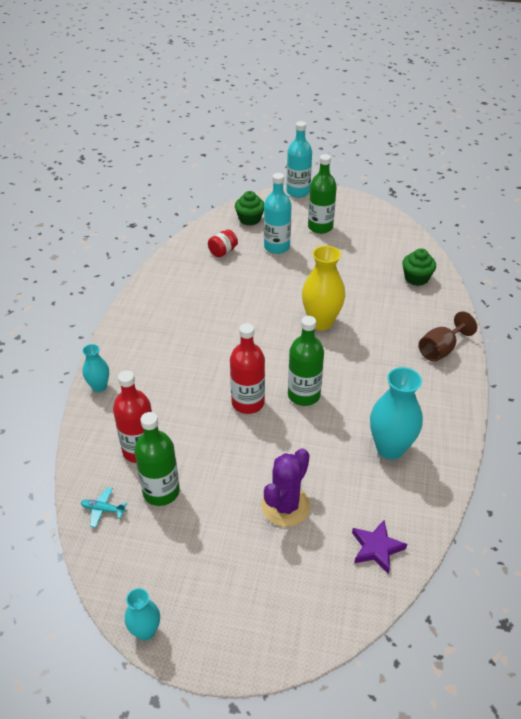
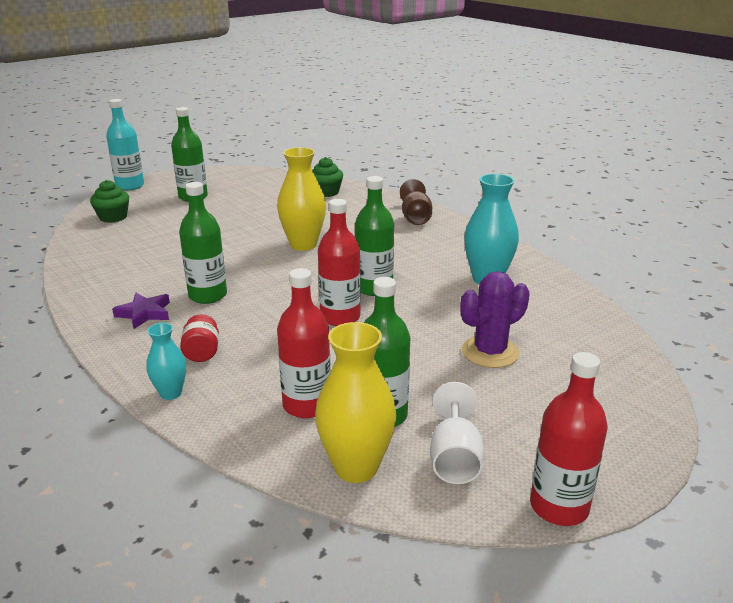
camera: 50 degrees left, 15 degrees down
turquoise plane [81,487,127,528] -> yellow vase [315,322,397,483]
turquoise vase [125,588,160,641] -> red bottle [530,352,608,526]
red jar [208,230,238,257] -> red jar moved to [180,314,219,362]
purple cactus [261,448,311,527] -> purple cactus turned 75 degrees clockwise [460,271,530,368]
turquoise bottle [264,173,292,254] -> none
purple star [352,520,407,574] -> purple star moved to [112,293,170,329]
none -> green bottle [179,182,227,304]
none -> white goblet [430,382,484,484]

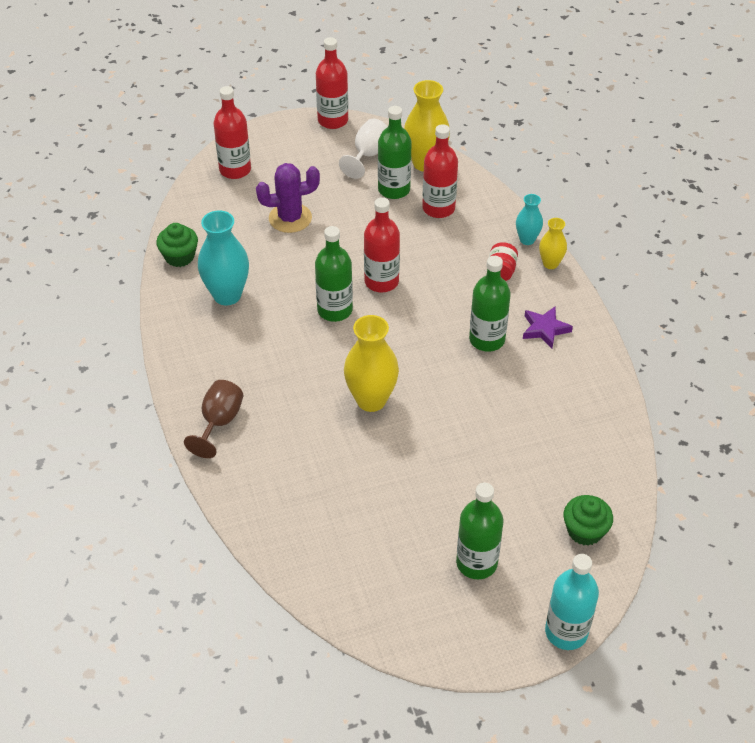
camera: 160 degrees left, 20 degrees up
green cupcake [312,157,343,197] -> green cupcake moved to [156,223,198,267]
none -> red bottle [213,86,251,179]
none -> yellow vase [539,218,567,269]

